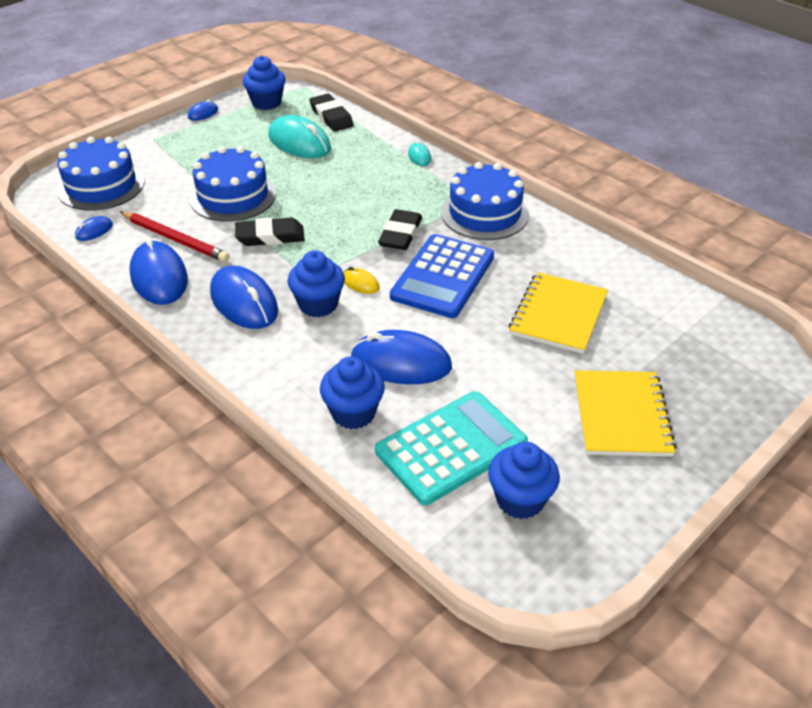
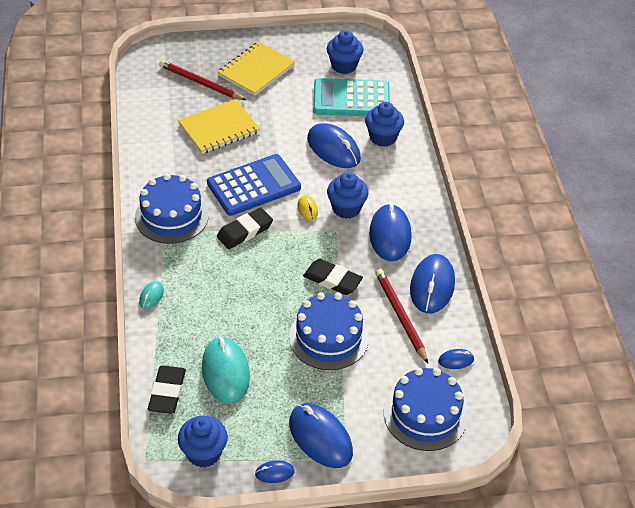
camera: 145 degrees left, 5 degrees up
none -> red pencil [159,60,246,100]
none -> blue mouse [289,403,353,468]

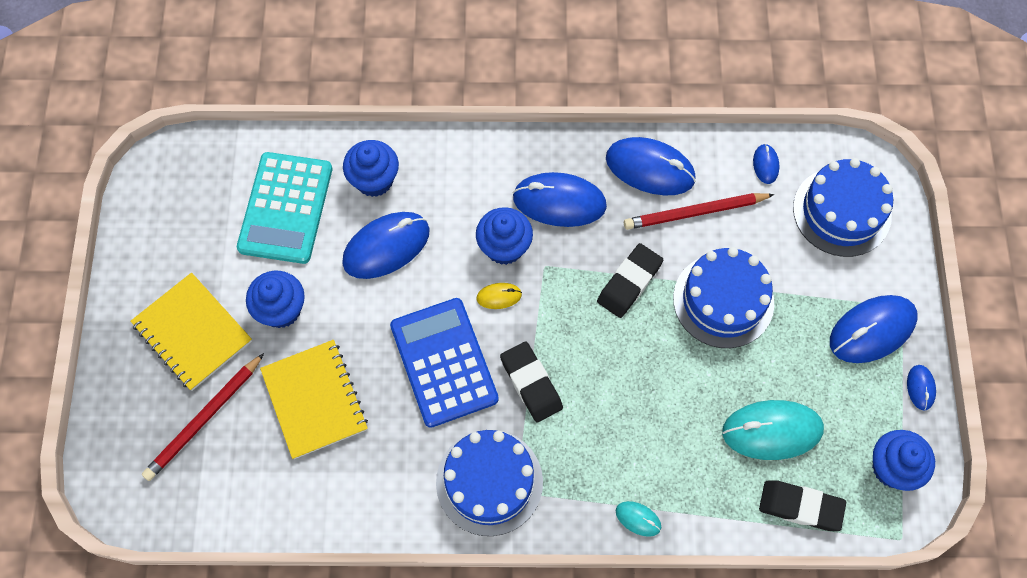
camera: 80 degrees left, 20 degrees up
blue cupcake [327,30,363,74] -> blue cupcake moved to [246,271,305,328]

